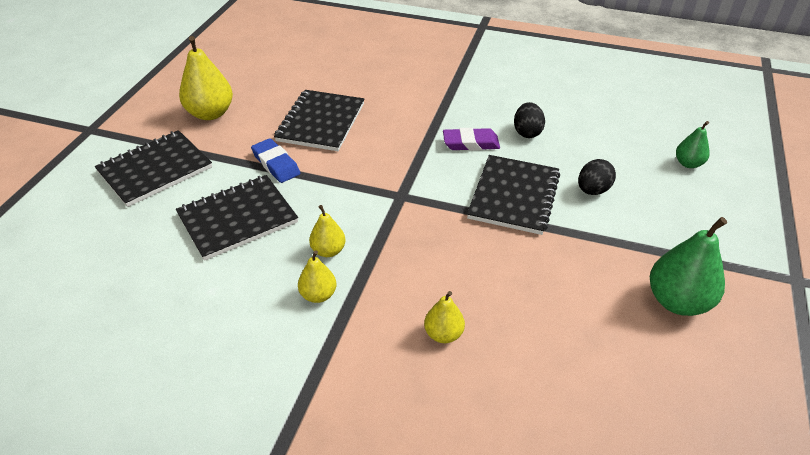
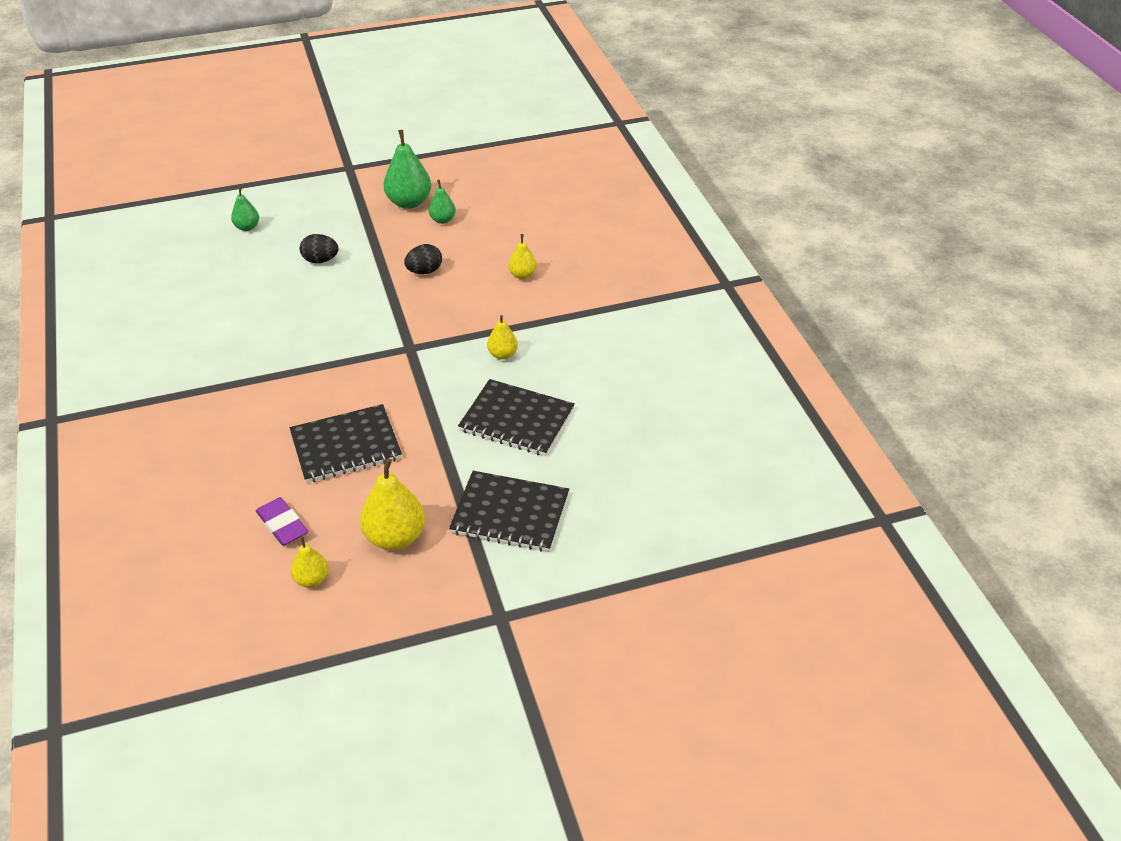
camera: 125 degrees left, 0 degrees up
blue eraser [251,138,300,183] -> none
yellow pear [298,250,336,303] -> yellow pear moved to [291,536,329,587]
purple eraser [443,128,500,151] -> purple eraser moved to [256,497,308,546]
black notebook [467,155,560,235] -> none
black egg [514,102,545,138] -> black egg moved to [404,244,442,274]
none -> green pear [429,180,456,224]

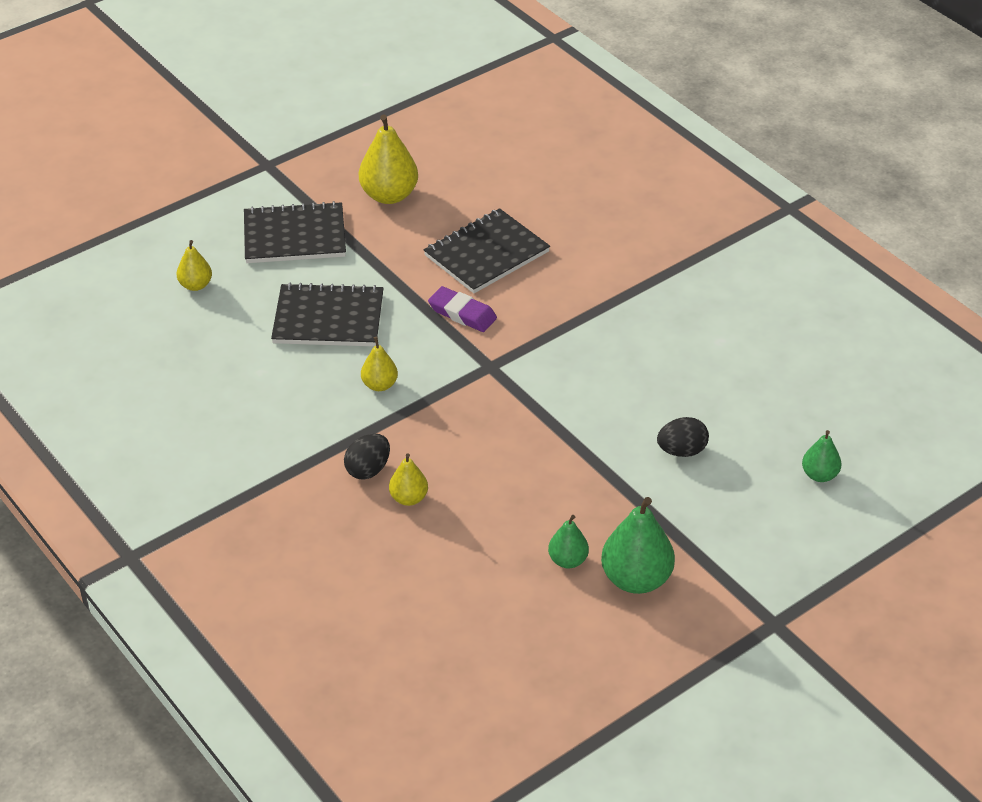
camera: 160 degrees right, 0 degrees up
purple eraser [256,497,308,546] -> purple eraser moved to [428,286,497,332]
yellow pear [291,536,329,587] -> yellow pear moved to [177,240,212,291]
black egg [404,244,442,274] -> black egg moved to [344,434,390,480]

